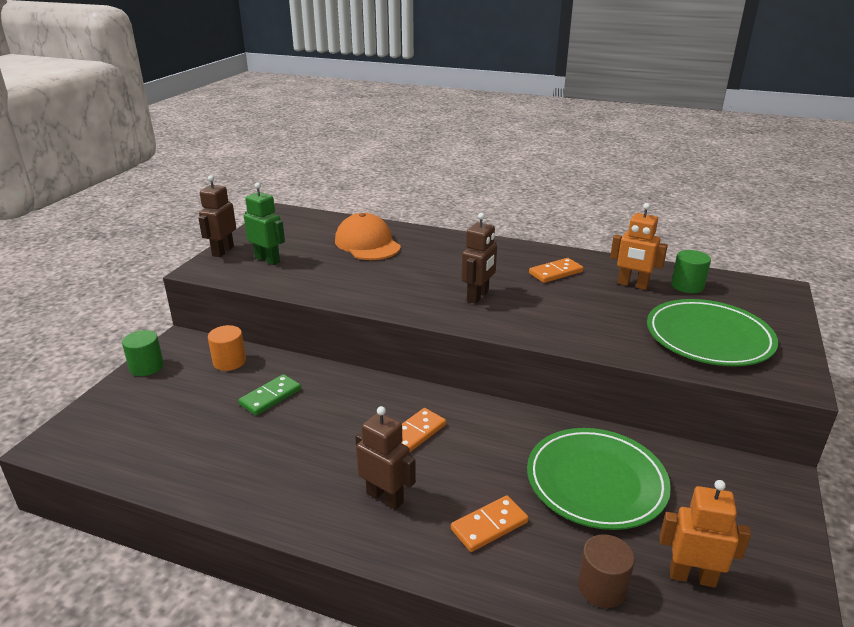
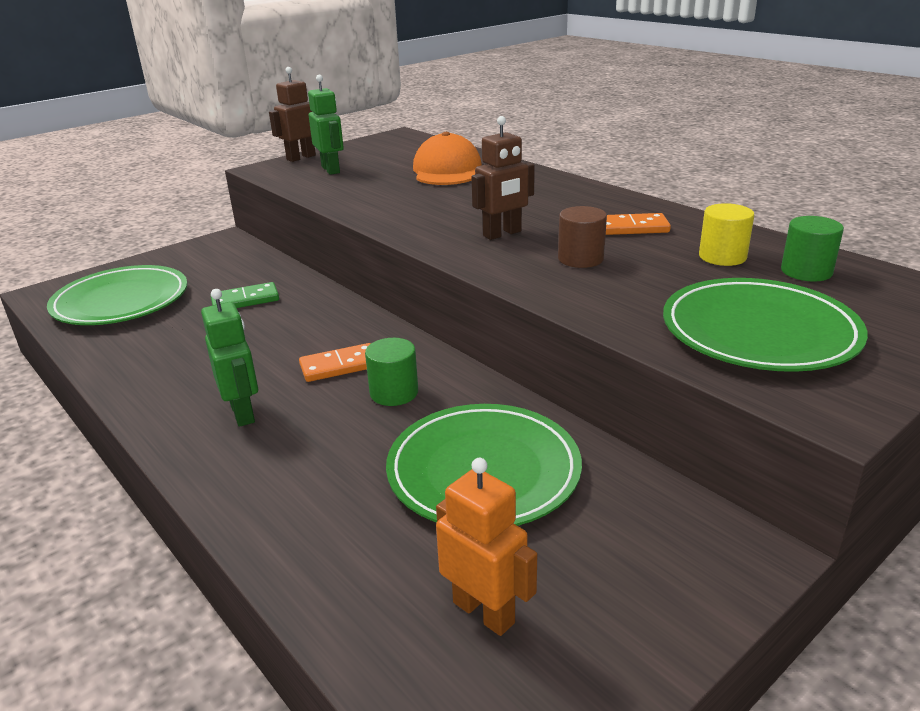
camera: 30 degrees right, 0 degrees up
green cylinder [122,330,164,376] -> green cylinder moved to [365,338,418,406]
orange cylinder [208,325,246,371] -> none
brown robot [355,406,416,510] -> green robot [201,289,258,427]
orange domino [451,495,529,552] -> none
brown cylinder [578,534,635,608] -> brown cylinder moved to [558,206,607,268]
orange robot [610,203,668,290] -> yellow cylinder [699,203,754,266]
none -> green plate [47,265,188,325]

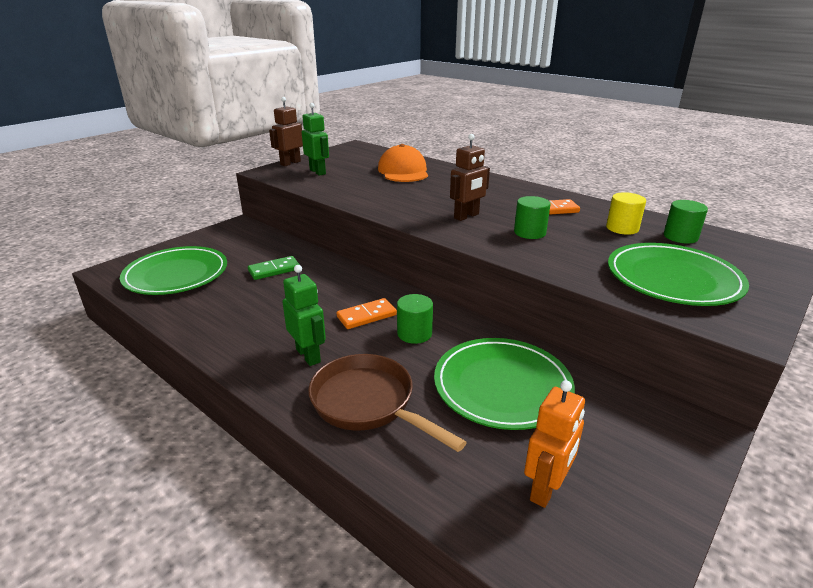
camera: 10 degrees left, 0 degrees up
orange robot [436,458,537,636] -> orange robot turned 90 degrees clockwise [524,380,585,508]
brown cylinder [558,206,607,268] -> green cylinder [514,196,551,239]
none -> brown pan [308,354,467,452]

